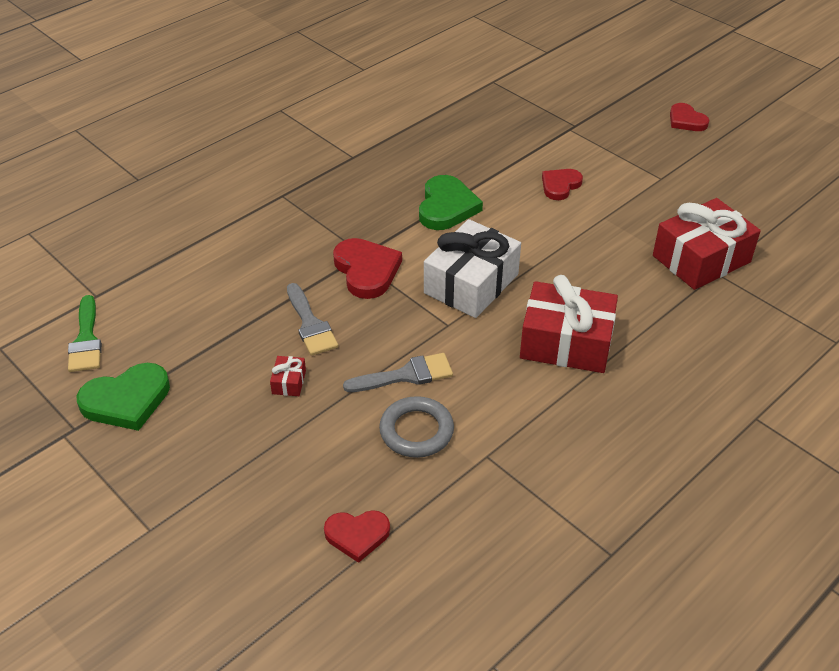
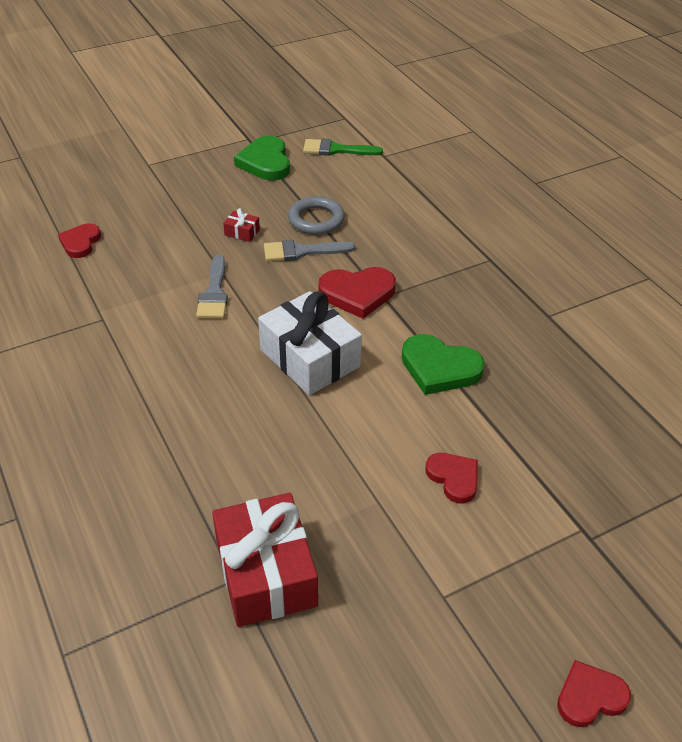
camera: 105 degrees right, 0 degrees up
grey ring [379,396,454,458] -> grey ring moved to [288,196,345,235]
red gift [520,275,618,373] -> none

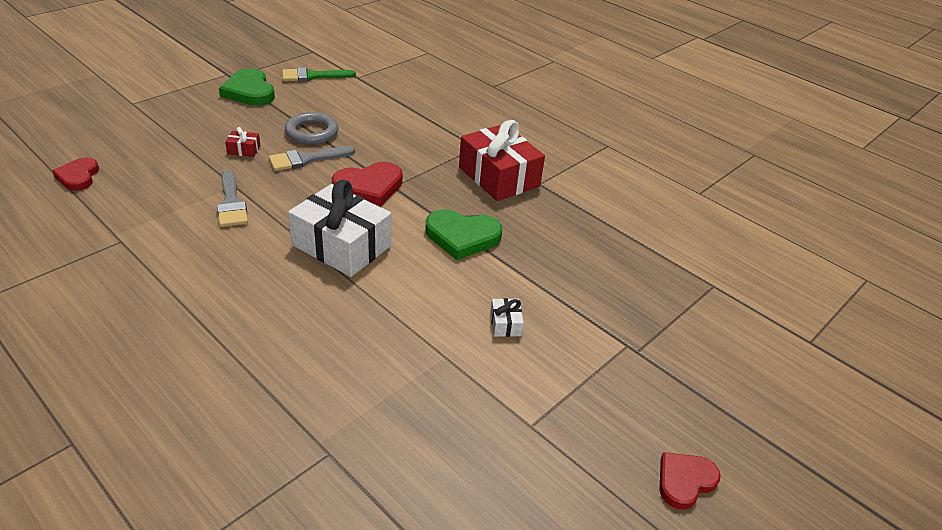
camera: 20 degrees left, 5 degrees down
red gift [212,493,318,627] -> red gift moved to [459,120,545,201]
red heart [425,453,478,503] -> white gift [490,298,524,337]

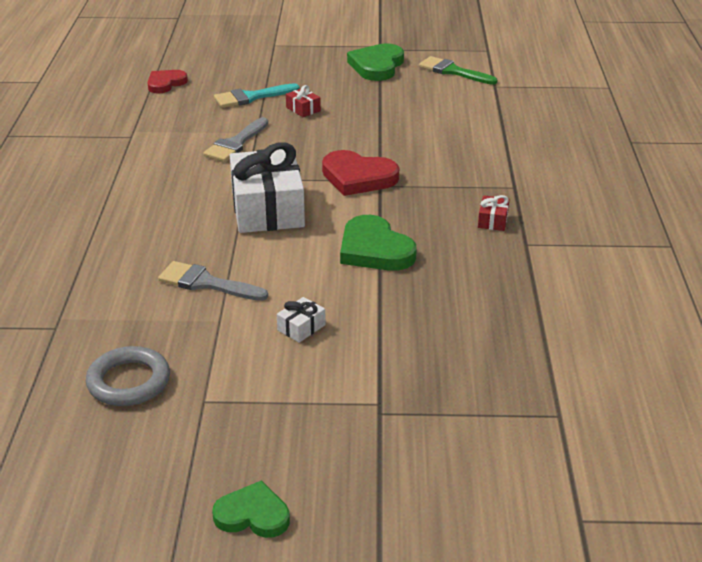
camera: 50 degrees right, 5 degrees down
grey brush [269,146,355,171] -> grey brush moved to [158,261,268,301]
grey ring [285,112,338,145] -> grey ring moved to [86,346,170,406]
red gift [459,120,545,201] -> red gift [478,195,509,231], size x0.40
red heart [659,452,721,510] -> green heart [212,480,290,538]
none -> turquoise brush [214,83,300,108]

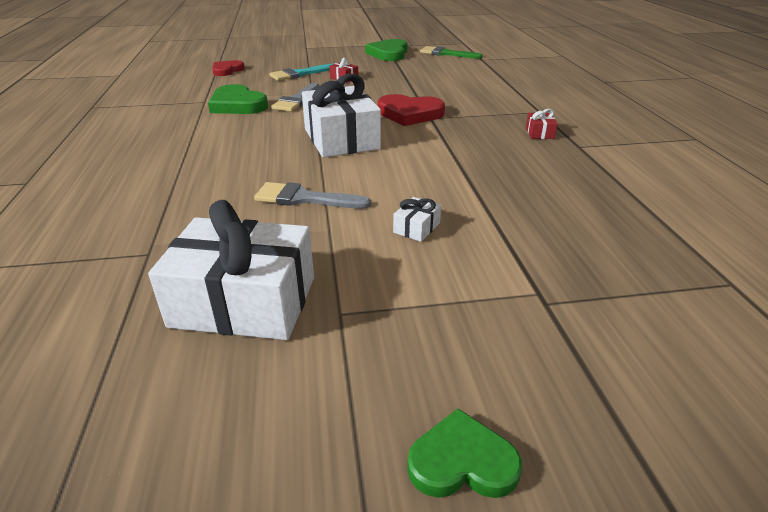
camera: 10 degrees left, 0 degrees up
grey ring [86,346,170,406] -> white gift [148,200,314,340]
green heart [340,215,417,271] -> green heart moved to [208,84,268,114]

